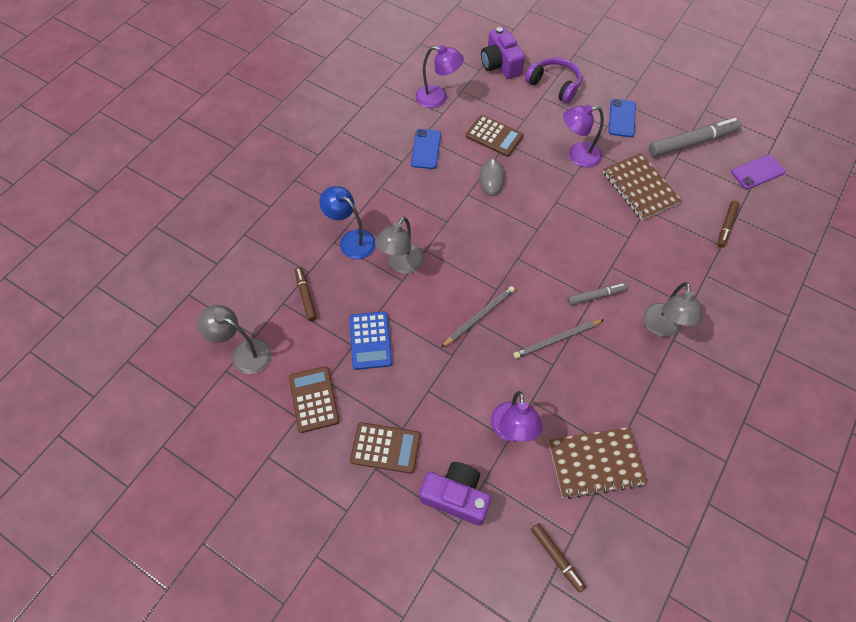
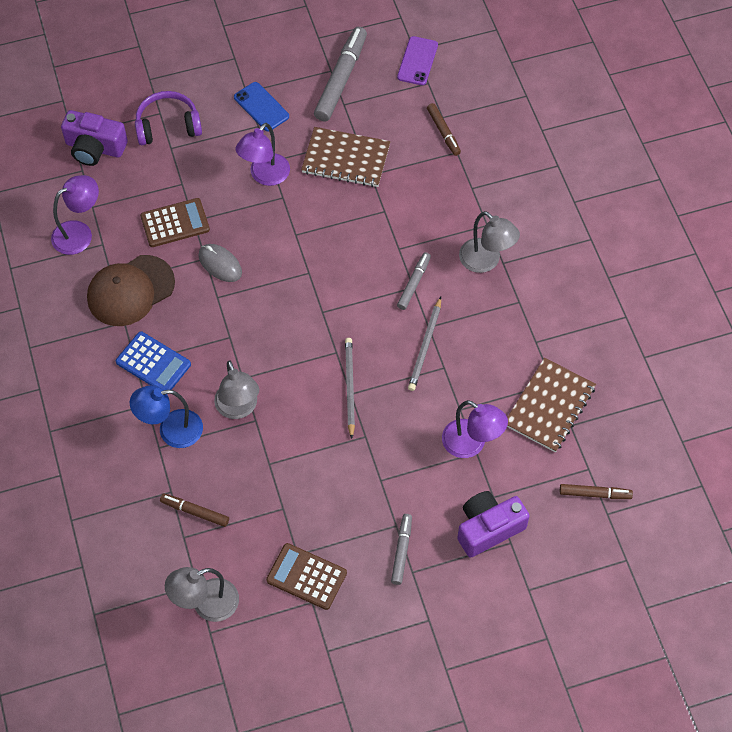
camera: 50 degrees left, 0 degrees up
blue calculator [349,311,392,370] -> blue calculator moved to [116,331,191,390]
brown calculator [350,422,420,474] -> grey marker [391,514,412,585]
blue phone [411,129,441,169] -> brown cap [87,255,175,326]

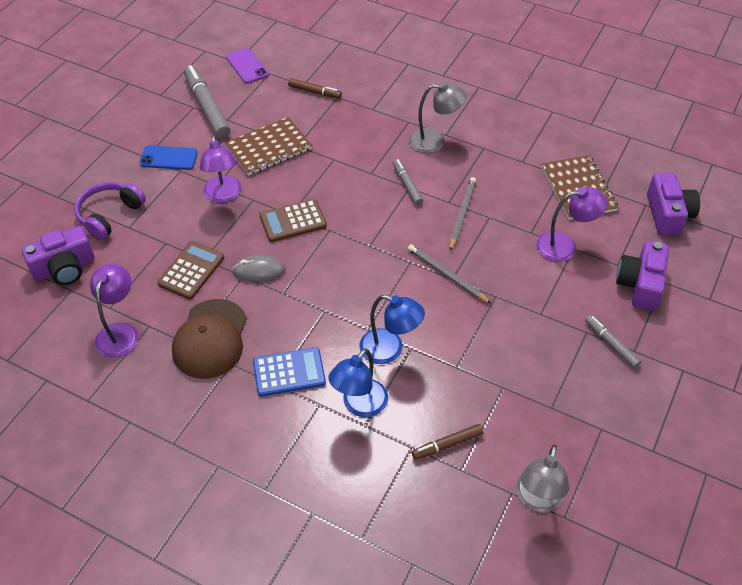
camera: 45 degrees left, 10 degrees down
grey lamp [214,360,259,419] -> blue lamp [359,295,425,364]
brown calculator [266,543,347,610] -> brown calculator moved to [260,199,327,242]
grey pencil [408,297,441,391] -> grey pencil turned 135 degrees counterclockwise [450,177,476,251]
brown marker [560,484,633,499] -> purple camera [647,173,700,236]

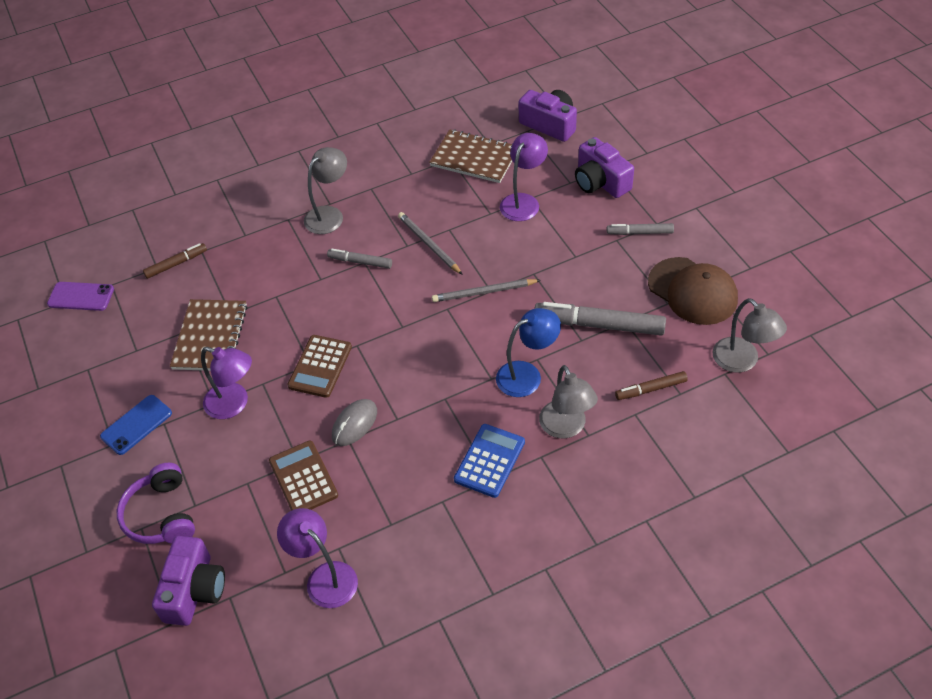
camera: 50 degrees left, 0 degrees up
brown cap [172,299,247,379] -> brown cap moved to [648,257,738,325]
grey marker [184,65,231,138] -> grey marker moved to [535,302,666,336]
blue lamp [328,348,388,417] -> grey lamp [539,365,598,438]
brown marker [412,424,484,460] -> brown marker turned 60 degrees clockwise [615,371,688,400]

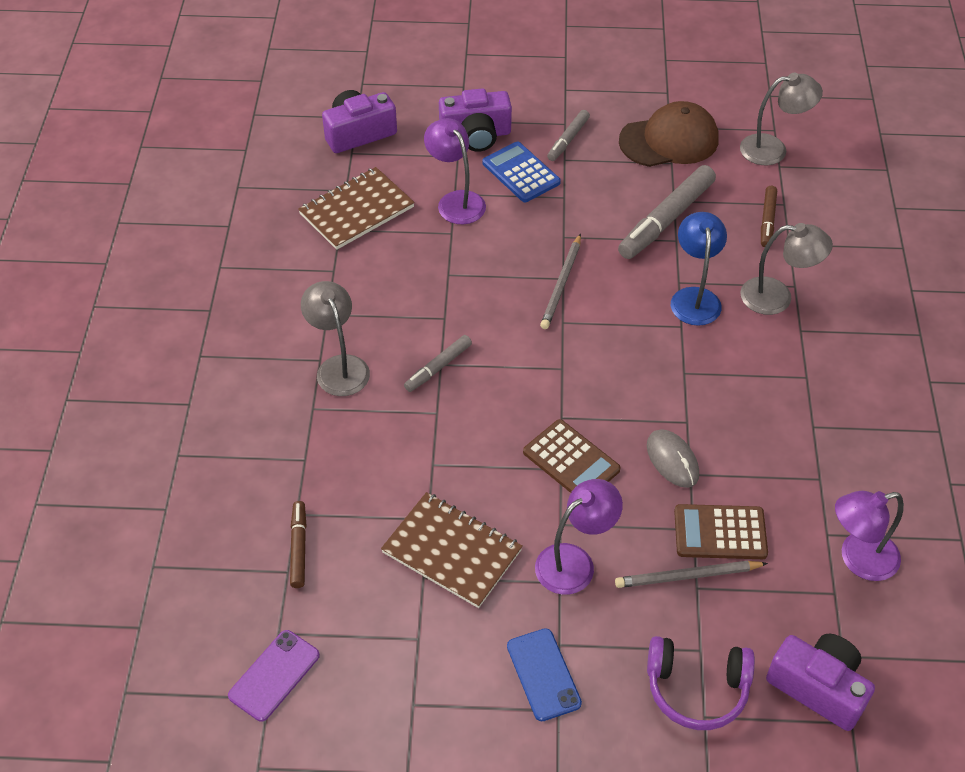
camera: 65 degrees left, 0 degrees up
grey pencil [398,212,463,275] -> grey pencil moved to [615,561,768,588]
blue calculator [454,424,525,498] -> blue calculator moved to [482,142,561,202]

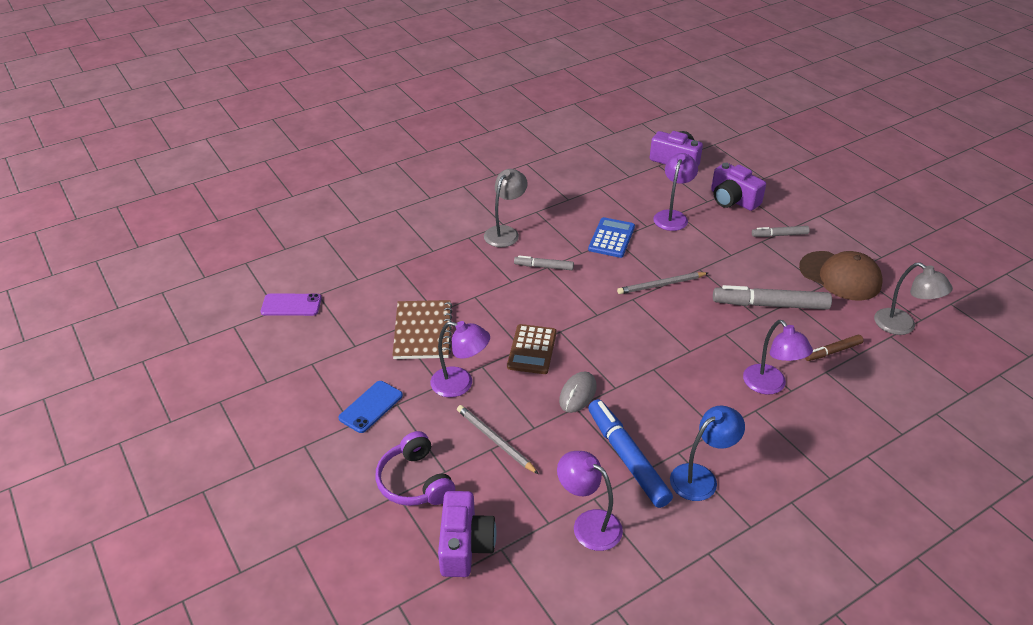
camera: 55 degrees right, 10 degrees down
brown marker [290,501,306,588] -> none
brown notebook [298,167,415,250] -> none
blue calculator [482,142,561,202] -> blue calculator moved to [588,217,635,258]
blue lamp [671,212,727,326] -> blue lamp moved to [670,406,745,501]
brown calculator [674,504,768,559] -> none
grey lamp [740,223,833,315] -> purple lamp [743,320,813,395]
none -> blue marker [588,399,673,508]

